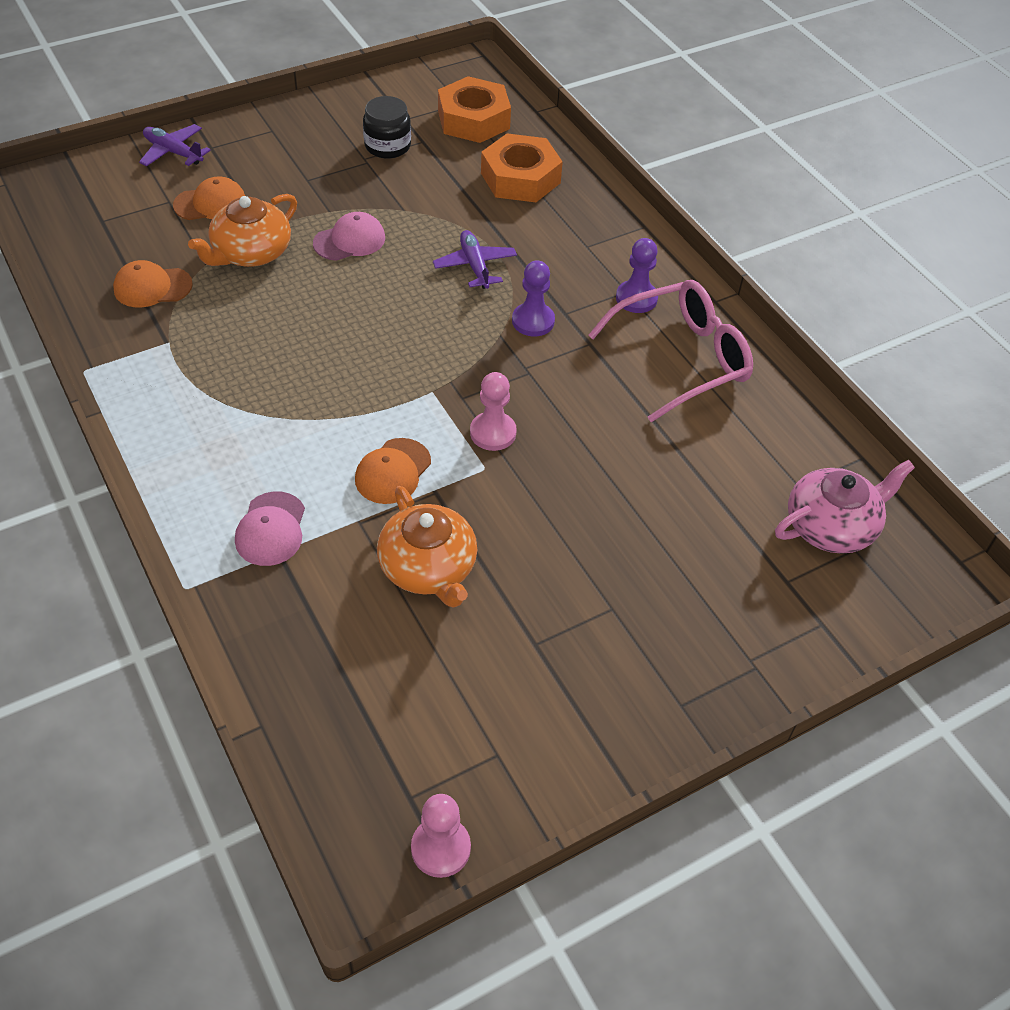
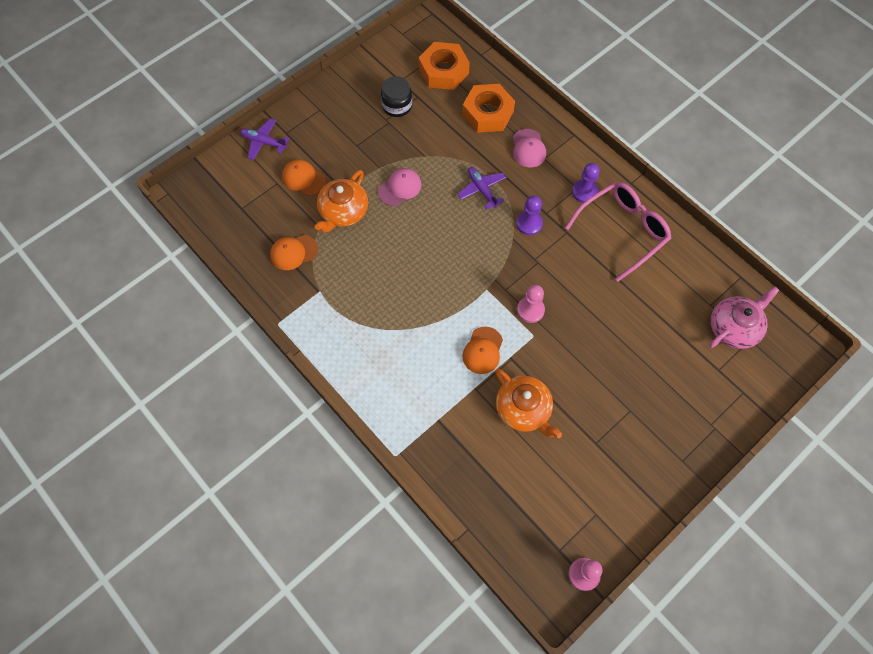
camera: 10 degrees left, 15 degrees up
orange cap [173,177,245,220] -> orange cap turned 120 degrees counterclockwise [282,159,326,196]
pink cap [235,492,305,566] -> pink cap moved to [513,129,546,167]

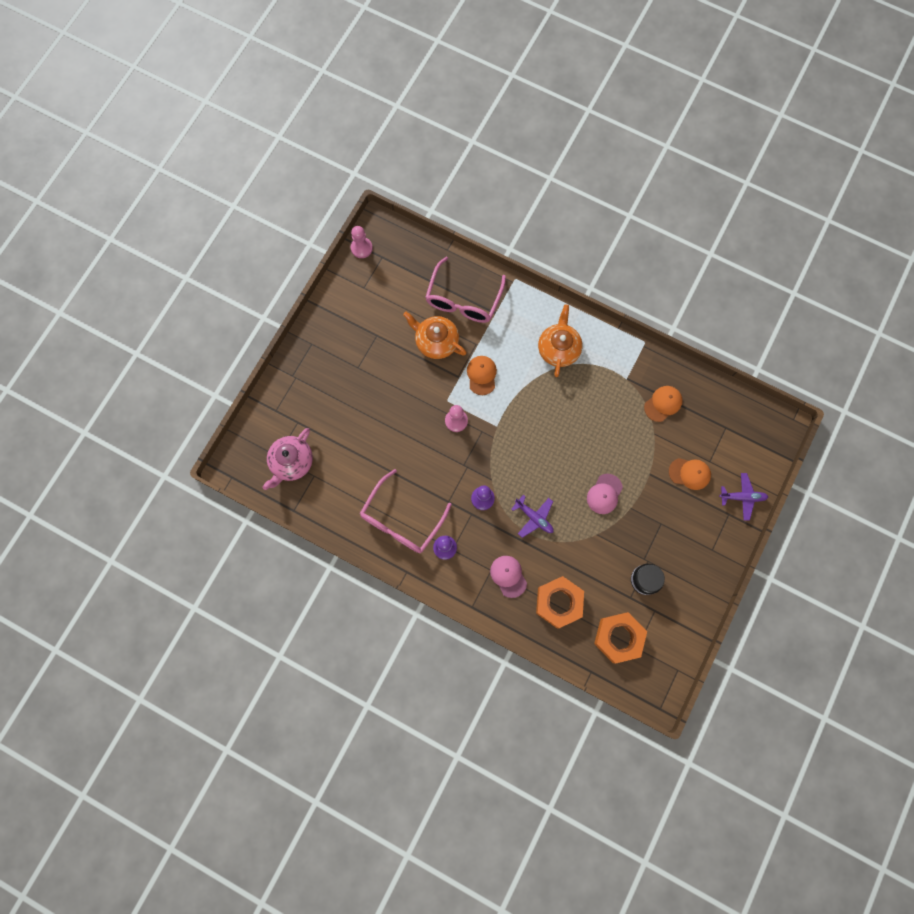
camera: 160 degrees right, 10 degrees up
orange teapot [315,170,368,233] -> orange teapot moved to [538,304,582,377]
none -> pink glasses [425,257,506,323]

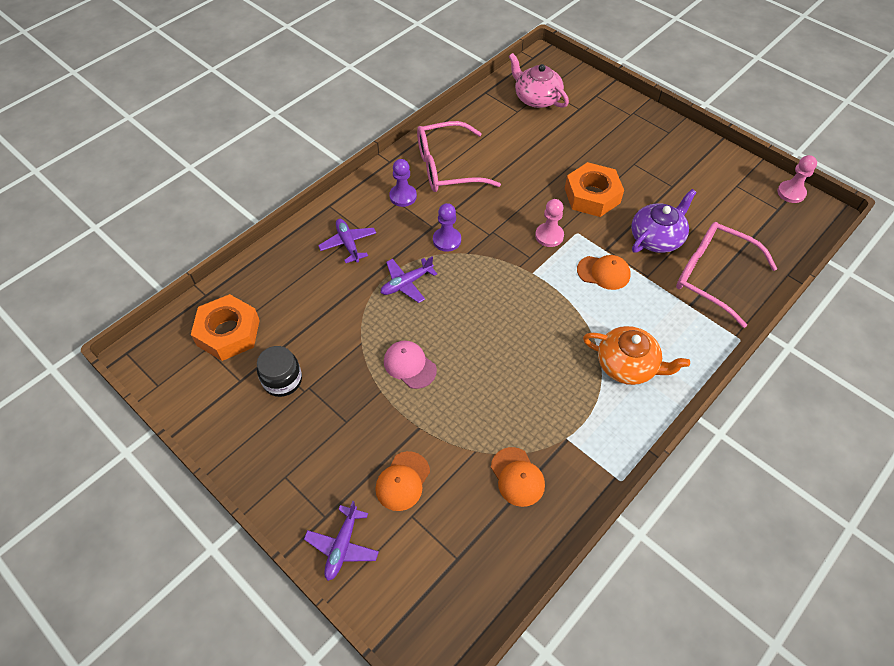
camera: 105 degrees right, 20 degrees down
pink glasses [360,469,452,553] -> pink glasses turned 60 degrees counterclockwise [417,121,501,192]
orange teapot [403,312,467,359] -> purple teapot [631,189,697,253]
pink cap [490,556,527,598] -> purple plane [318,219,376,263]
orange nut [536,576,584,629] -> orange nut moved to [565,162,624,217]

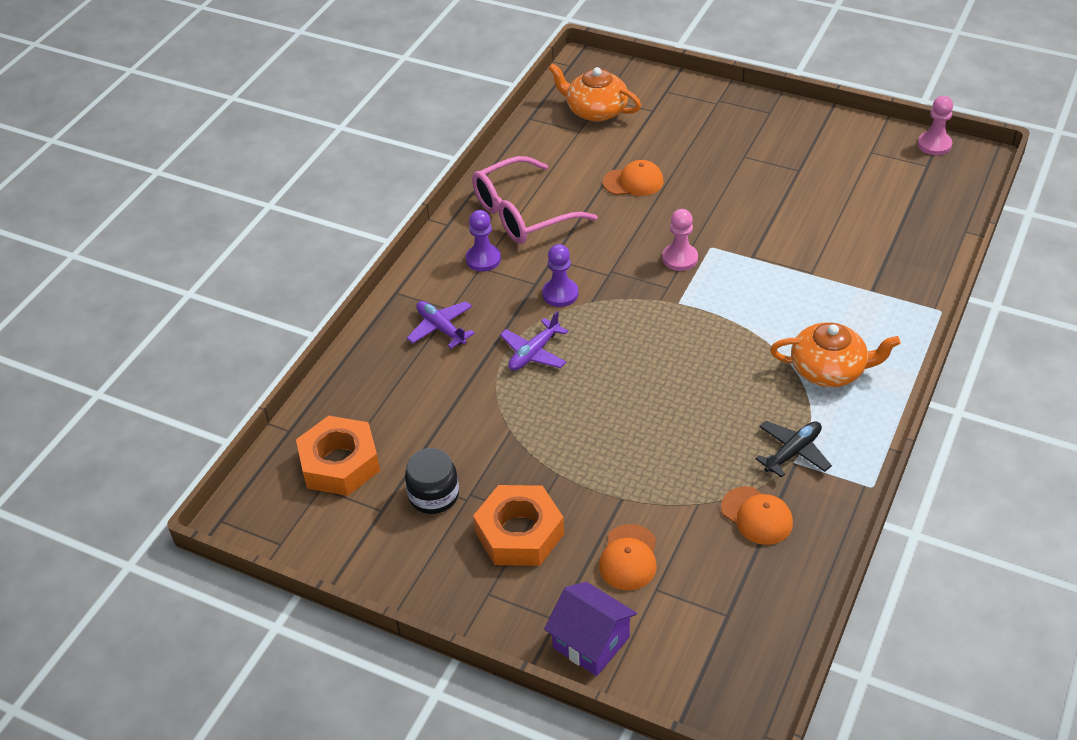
camera: 15 degrees left, 10 degrees down
purple plane [304,501,379,581] -> purple house [544,582,637,676]
pink cap [384,341,437,389] -> none
pink teapot [509,53,569,108] -> orange teapot [548,63,641,122]
orange nut [565,162,624,217] -> orange nut moved to [473,485,564,566]
orange cap [577,255,631,290] -> orange cap moved to [603,160,663,196]
purple teapot [631,189,697,253] -> none
pink glasses [676,222,777,328] -> none
none -> black plane [755,421,832,478]

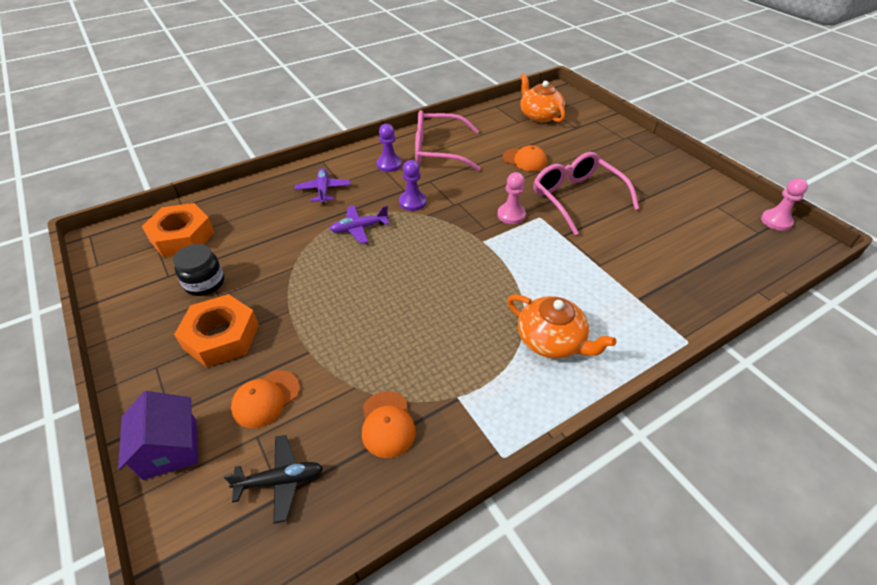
camera: 30 degrees right, 0 degrees up
black plane [755,421,832,478] -> black plane moved to [224,435,323,524]
none -> pink glasses [533,152,639,235]

